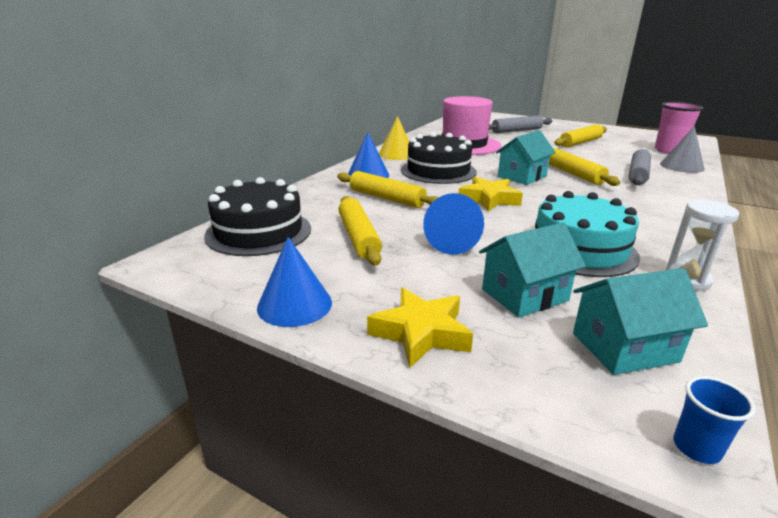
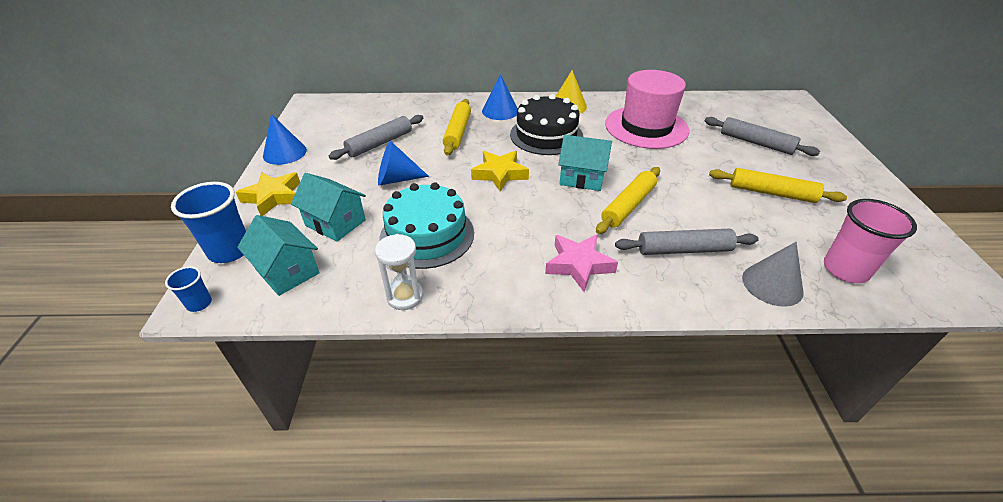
camera: 60 degrees right, 15 degrees up
black cake [204,177,311,256] -> none
yellow rolling pin [338,196,382,265] -> grey rolling pin [329,115,423,160]
none -> blue cup [171,182,246,263]
none -> pink star [545,234,618,292]

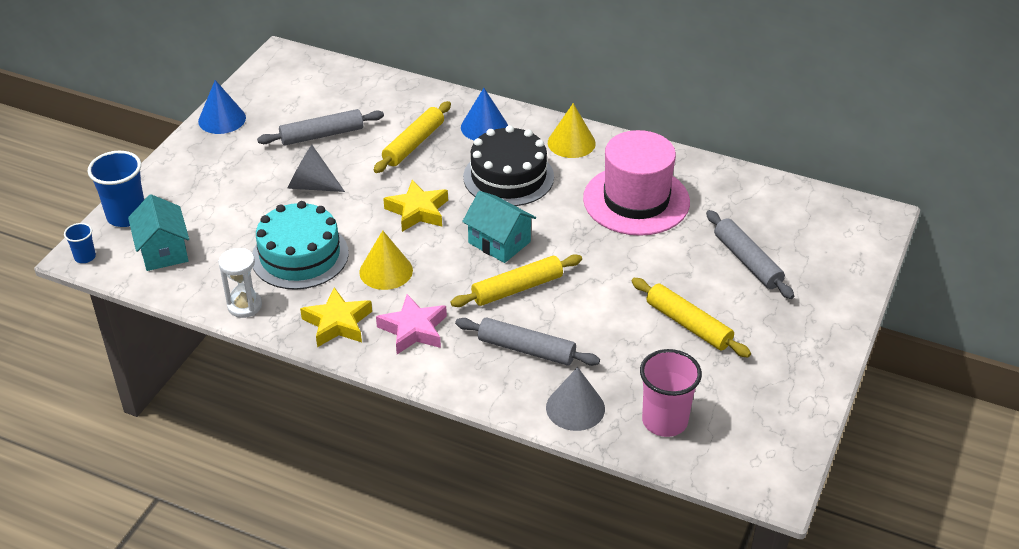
camera: 25 degrees right, 0 degrees up
yellow star [236,172,300,216] -> yellow star moved to [300,287,372,347]
turquoise house [291,173,366,242] -> none
blue cone [378,141,429,186] -> grey cone [287,145,345,192]
none -> yellow cone [359,230,413,290]

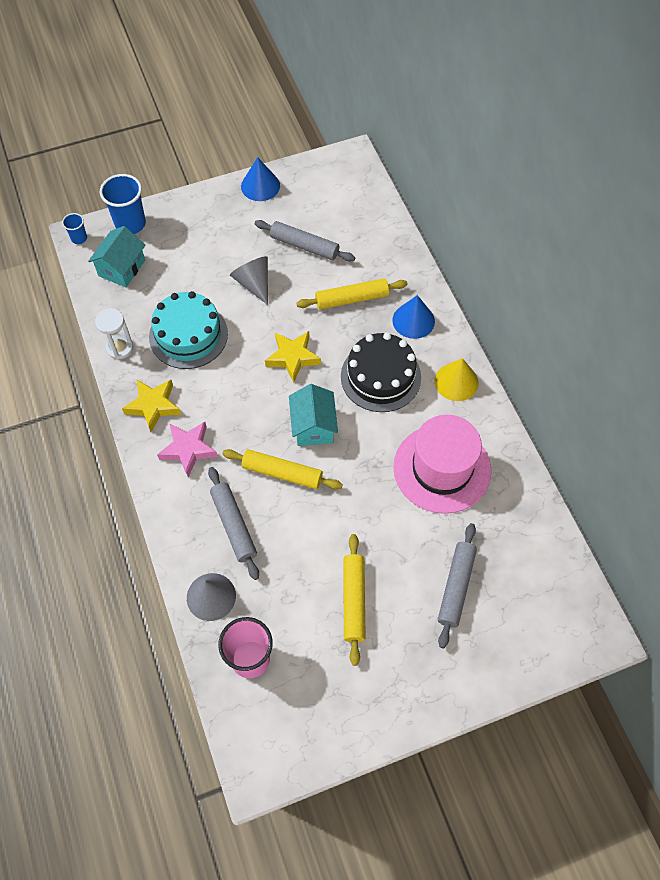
camera: 45 degrees right, 20 degrees up
yellow cone [359,230,413,290] -> none

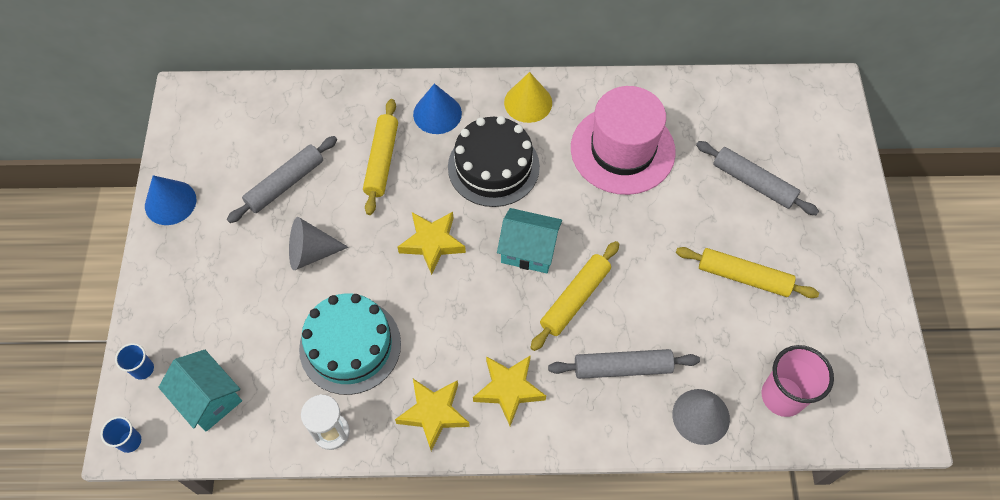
camera: 70 degrees left, 0 degrees up
blue cup [100,174,146,234] -> blue cup [115,343,154,380], size x0.52
pink star [157,422,218,477] -> yellow star [473,355,546,426]

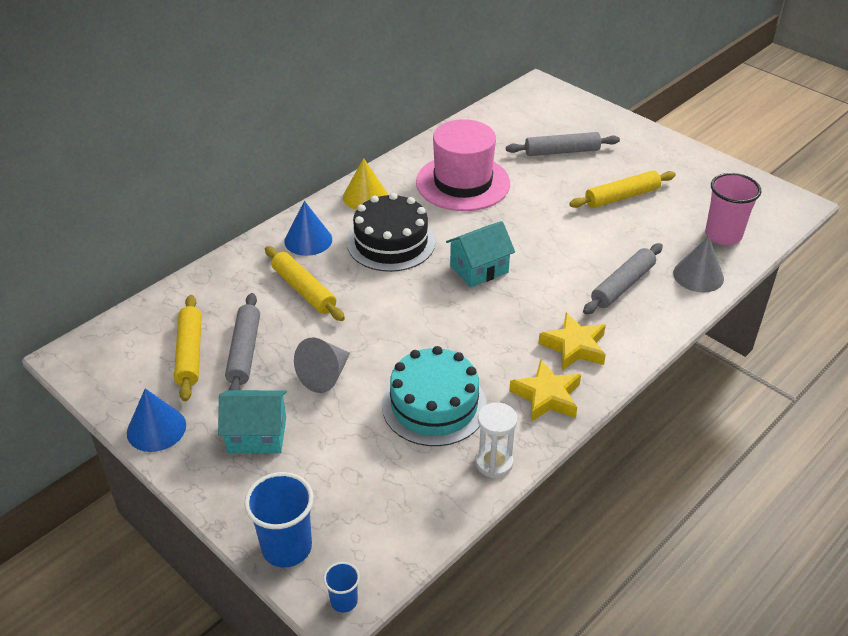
camera: 45 degrees left, 20 degrees down
blue cup [115,343,154,380] -> blue cup [244,472,314,567], size x1.93
turquoise house [158,350,242,432] -> turquoise house moved to [218,390,287,453]
yellow star [397,212,466,275] -> none
yellow rolling pin [530,241,619,351] -> yellow rolling pin moved to [174,295,202,401]

